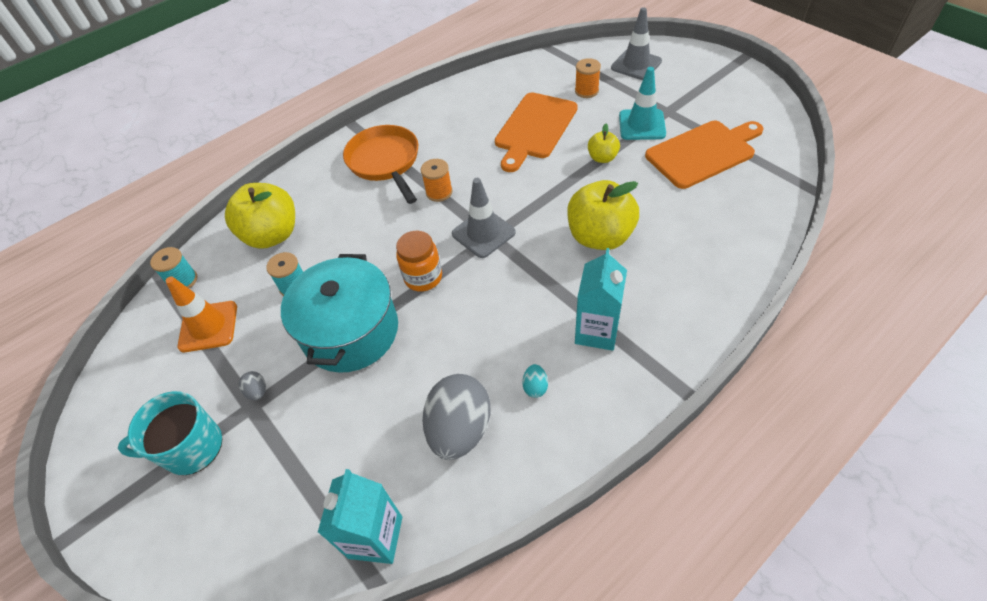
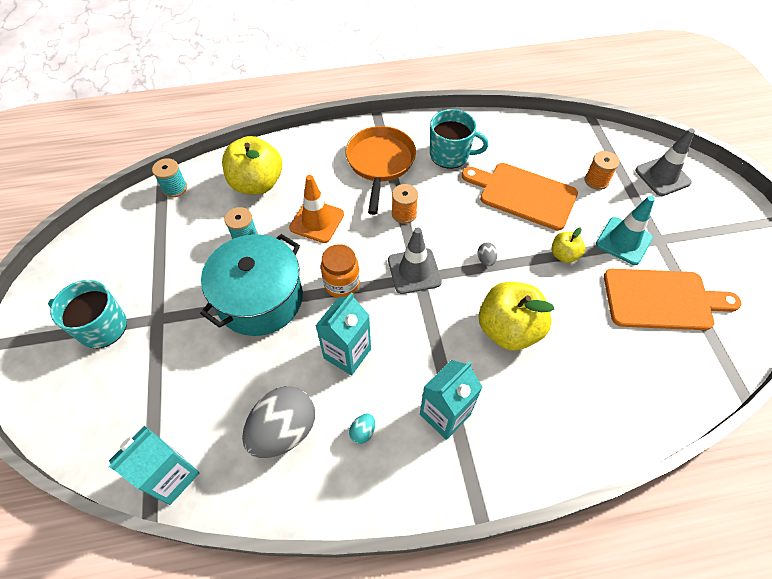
camera: 25 degrees right, 5 degrees up
orange traffic cone [165,276,237,352] -> orange traffic cone moved to [289,175,344,243]
grey egg [239,371,266,400] -> grey egg moved to [477,243,498,266]
orange cutting board [495,92,578,172] -> orange cutting board turned 60 degrees clockwise [461,163,578,231]
none -> turquoise carton [315,292,371,376]
none -> turquoise mug [430,109,488,169]

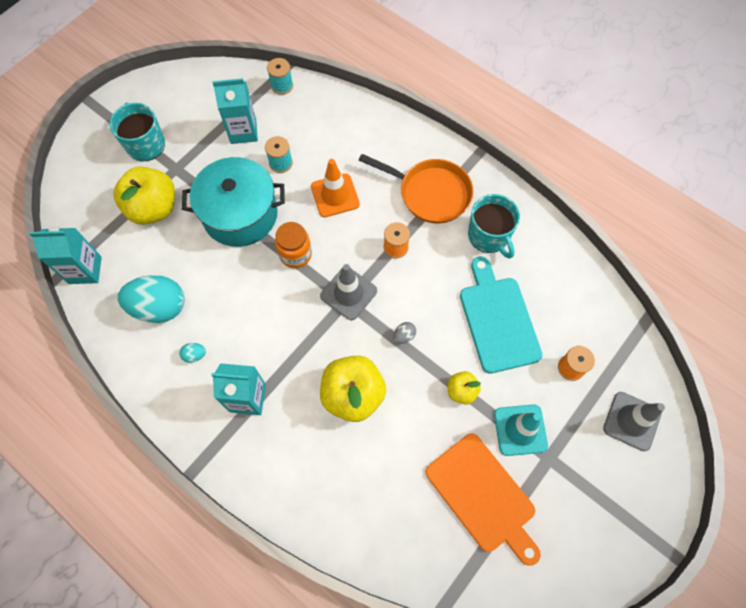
camera: 50 degrees right, 10 degrees up
yellow apple [222,136,282,195] -> yellow apple moved to [113,166,175,225]
grey egg [242,386,315,458] -> turquoise egg [118,275,184,323]
turquoise carton [315,292,371,376] -> turquoise carton moved to [212,78,258,144]
orange pan [345,126,416,215] -> orange pan turned 60 degrees clockwise [359,154,473,223]
orange cutting board [461,163,578,231] -> turquoise cutting board [460,256,542,374]

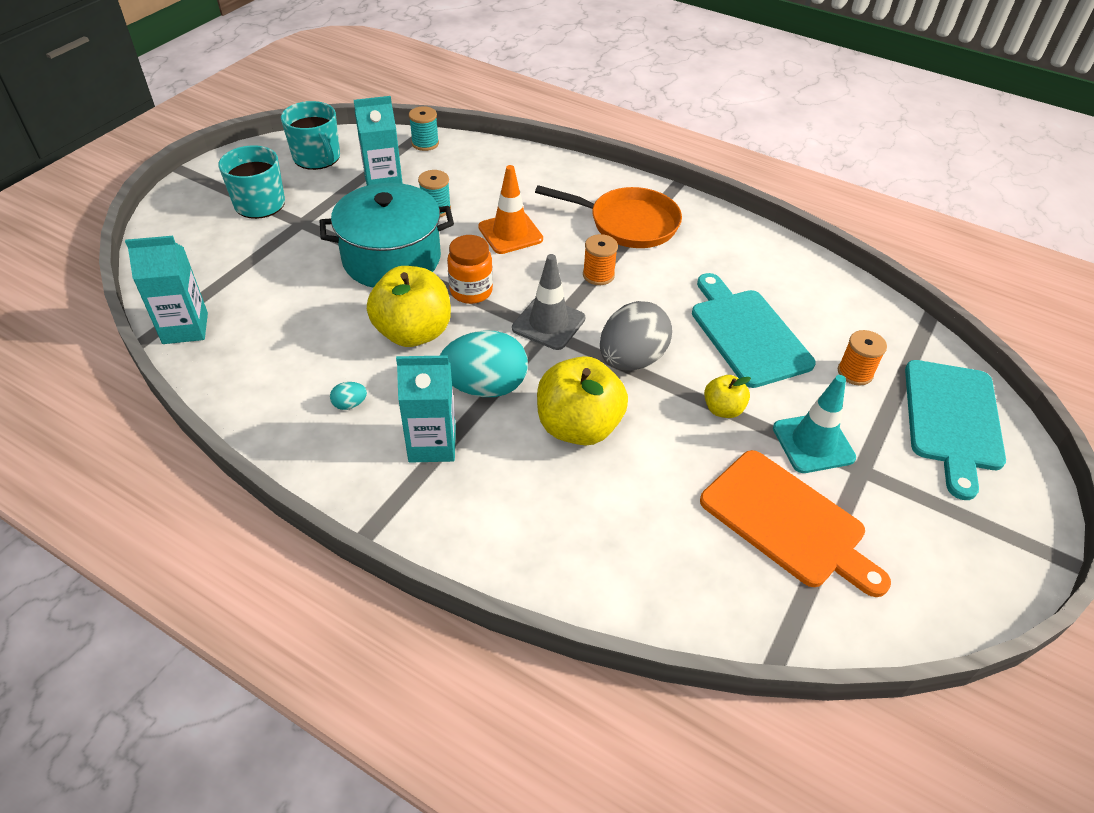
camera: 10 degrees left, 20 degrees down
yellow apple [113,166,175,225] -> yellow apple moved to [367,266,451,347]
turquoise egg [118,275,184,323] -> turquoise egg moved to [440,331,528,397]
grey egg [393,322,416,344] -> grey egg [600,301,672,371], size x2.46
turquoise mug [468,194,520,259] -> turquoise mug moved to [281,101,340,170]
grey traffic cone [603,392,665,451] -> turquoise cutting board [905,360,1006,500]

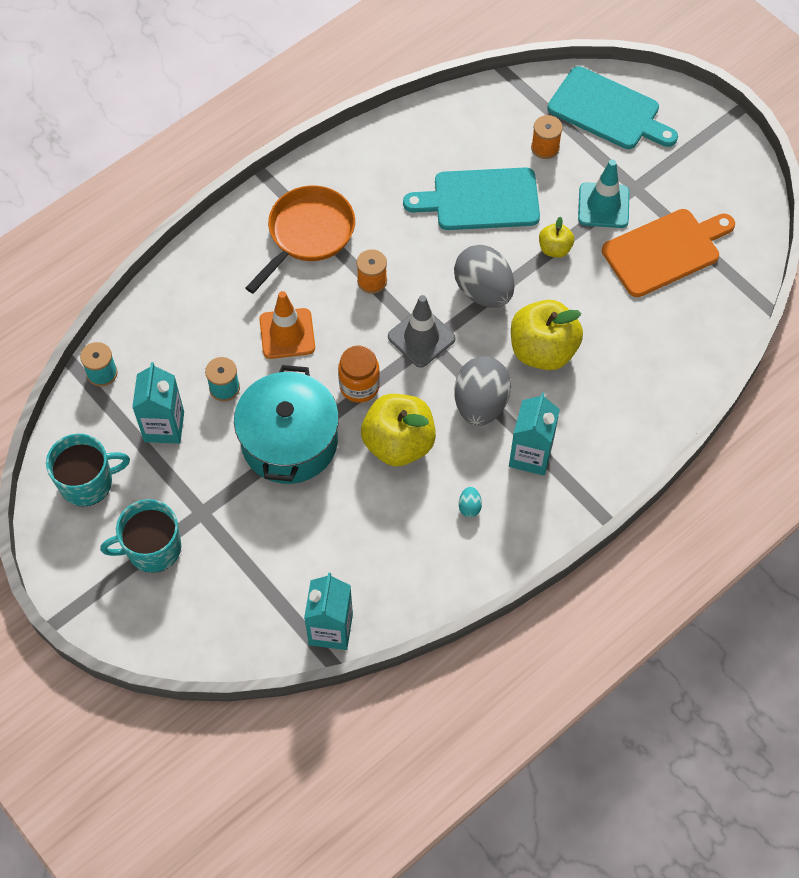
camera: 70 degrees left, 15 degrees up
turquoise egg [440,331,528,397] -> grey egg [454,356,511,426]

